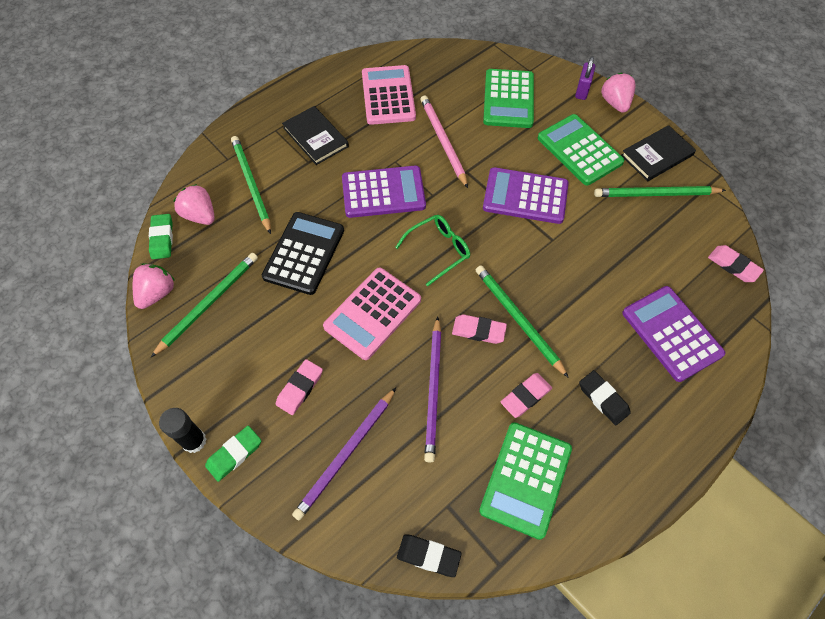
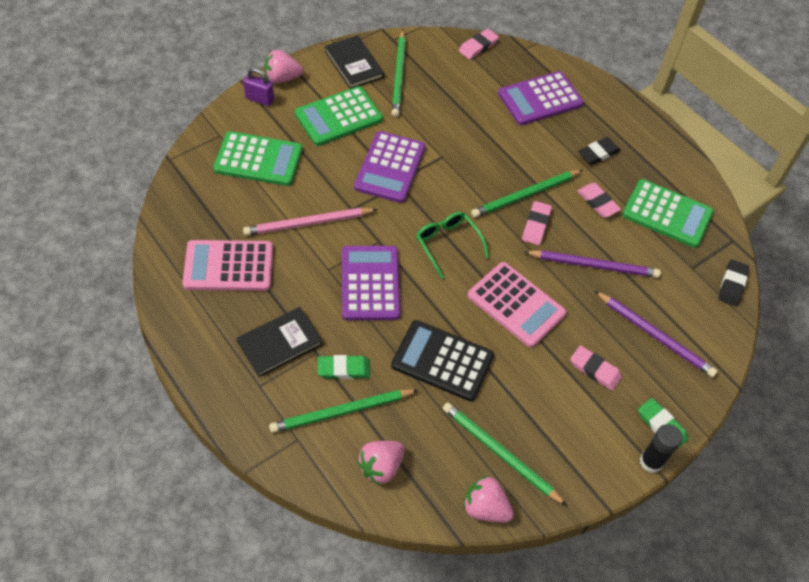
camera: 90 degrees left, 5 degrees down
green eraser [149,214,173,259] -> green eraser moved to [318,355,370,379]

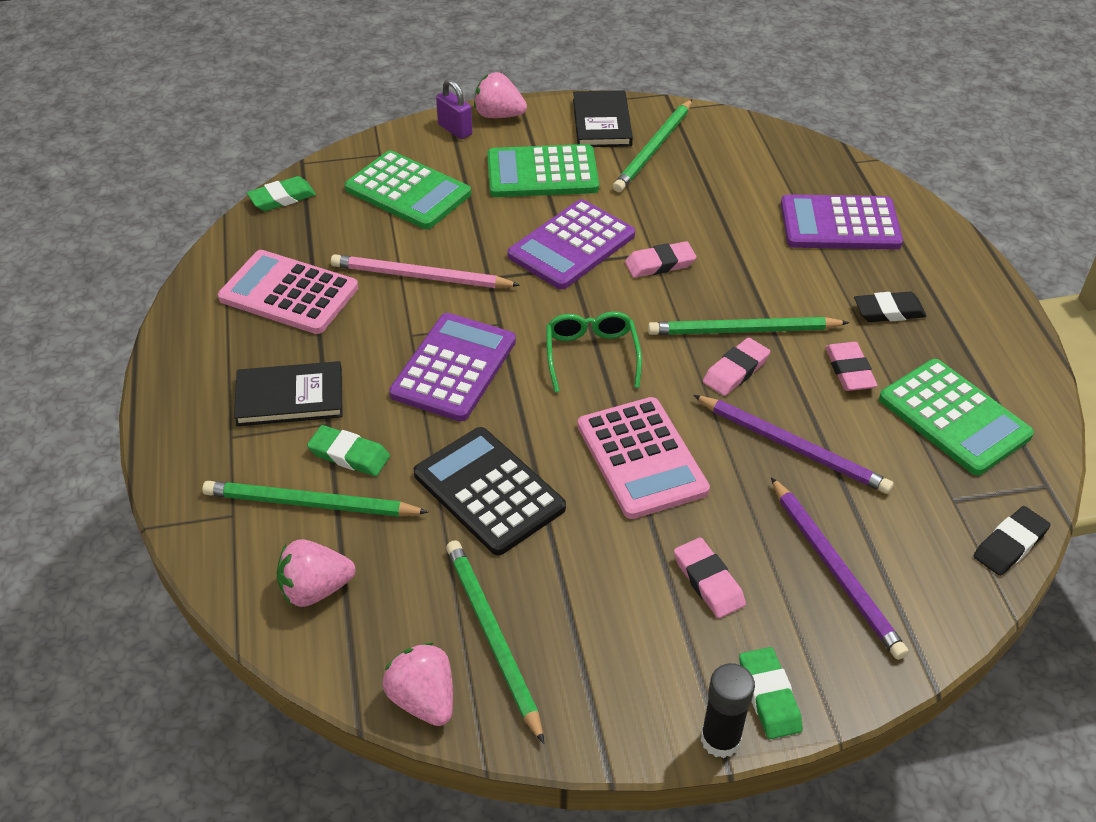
camera: 30 degrees right, 10 degrees down
pink eraser [459,29,499,60] -> pink eraser moved to [625,241,696,278]
none -> green eraser [247,176,316,211]

